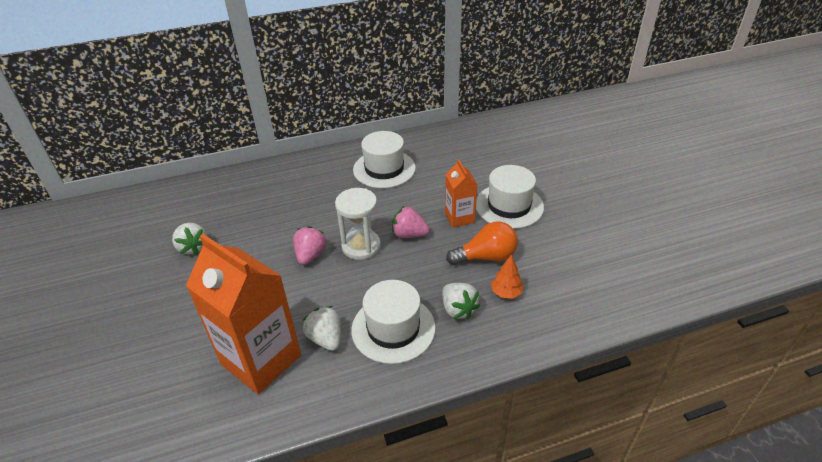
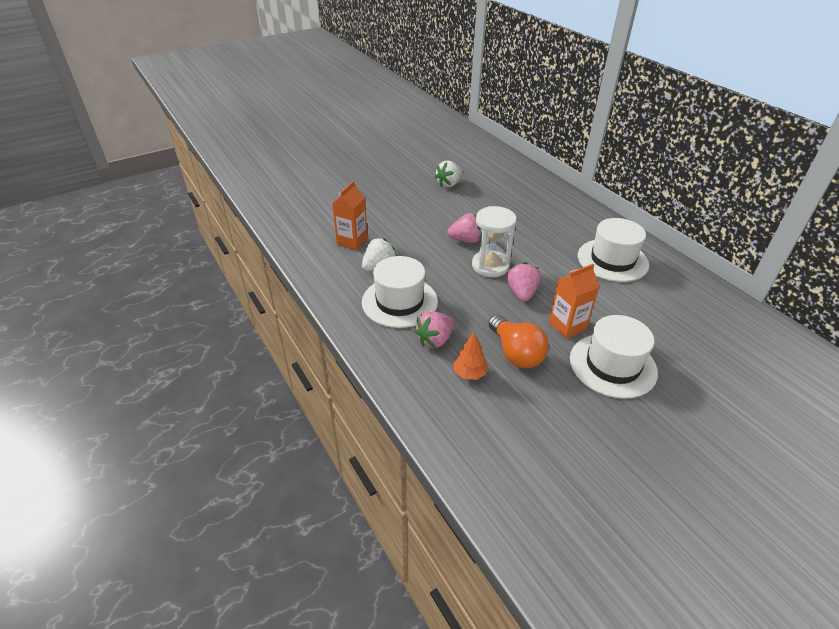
camera: 75 degrees right, 0 degrees up
orange carton [186,234,301,394] -> orange carton [332,181,368,250], size x0.52
white strawberry [443,283,480,319] -> pink strawberry [414,311,454,348]

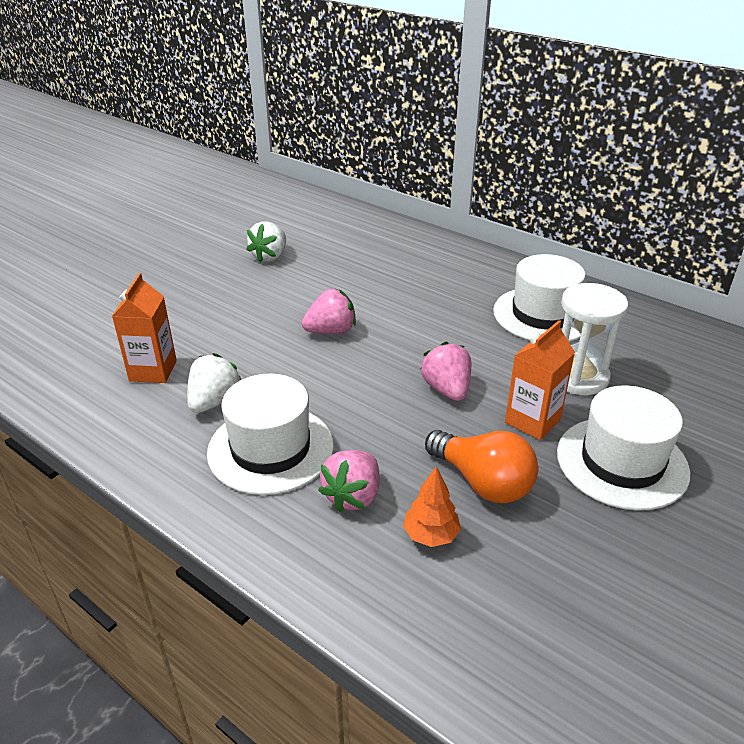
camera: 20 degrees left, 5 degrees down
white hourglass [472,206,517,277] -> white hourglass moved to [561,283,628,395]

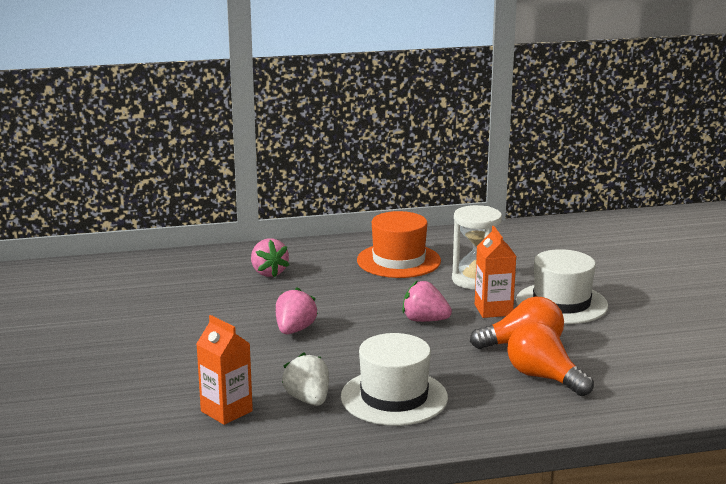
camera: 50 degrees left, 15 degrees down
white strawberry [246,221,286,262] -> none
pink strawberry [318,450,379,512] -> pink strawberry moved to [251,238,289,277]
orange tree [403,467,461,547] -> orange light bulb [507,322,594,396]
white hat [493,254,586,342] -> orange hat [357,211,441,278]

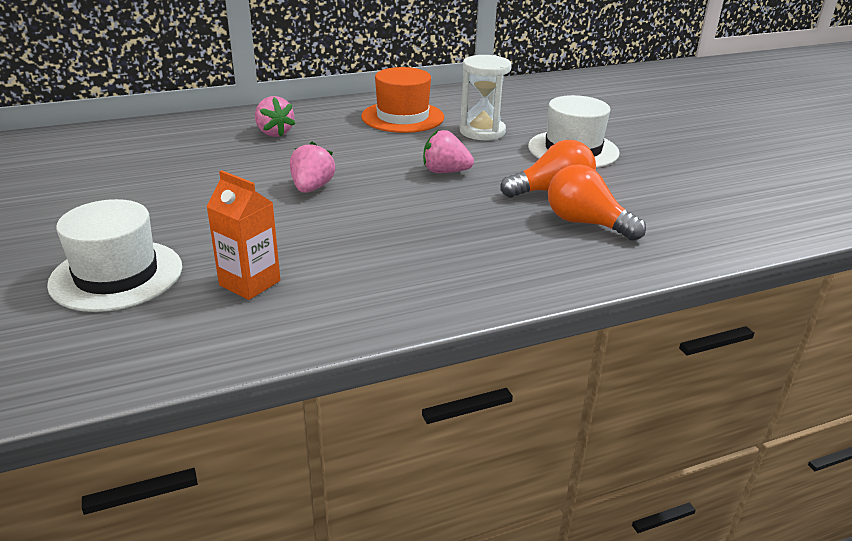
camera: 10 degrees left, 10 degrees up
white strawberry [282,352,329,406] -> none
white hat [341,333,448,426] -> white hat moved to [47,199,182,312]
orange carton [475,226,516,318] -> none

